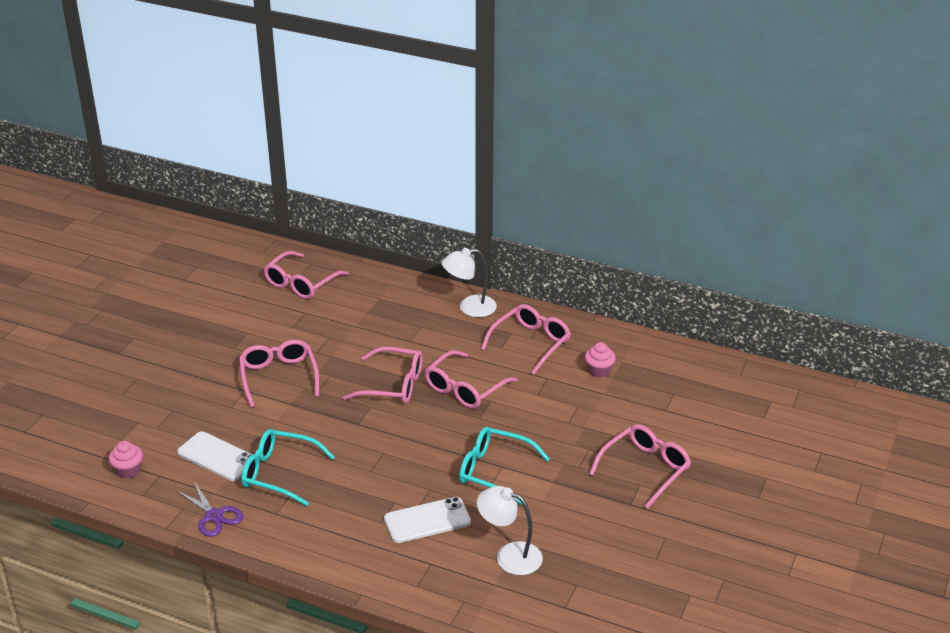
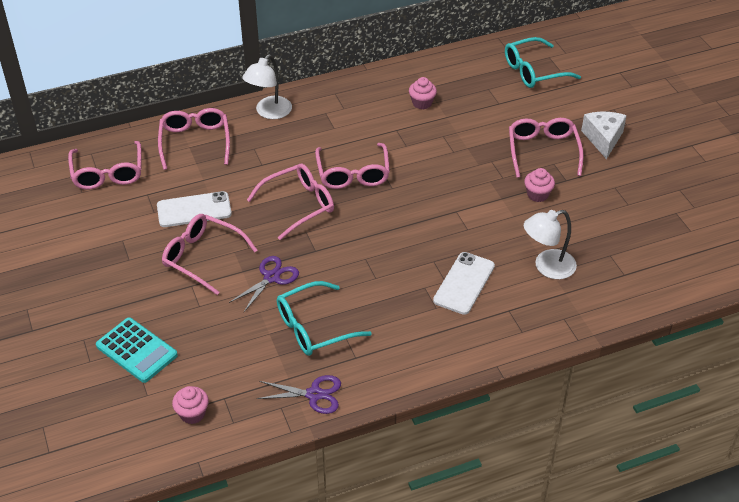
camera: 45 degrees left, 10 degrees up
white phone [177,431,252,481] -> white phone moved to [157,191,232,227]
turquoise glasses [459,427,550,506] -> turquoise glasses moved to [505,37,581,88]
pink glasses [481,304,571,375] -> pink glasses moved to [158,108,230,170]
none -> turquoise calculator [96,317,178,383]
none -> purple scissors [229,256,299,312]
none -> pink cupcake [524,168,555,202]
none -> white cheese [581,112,627,159]

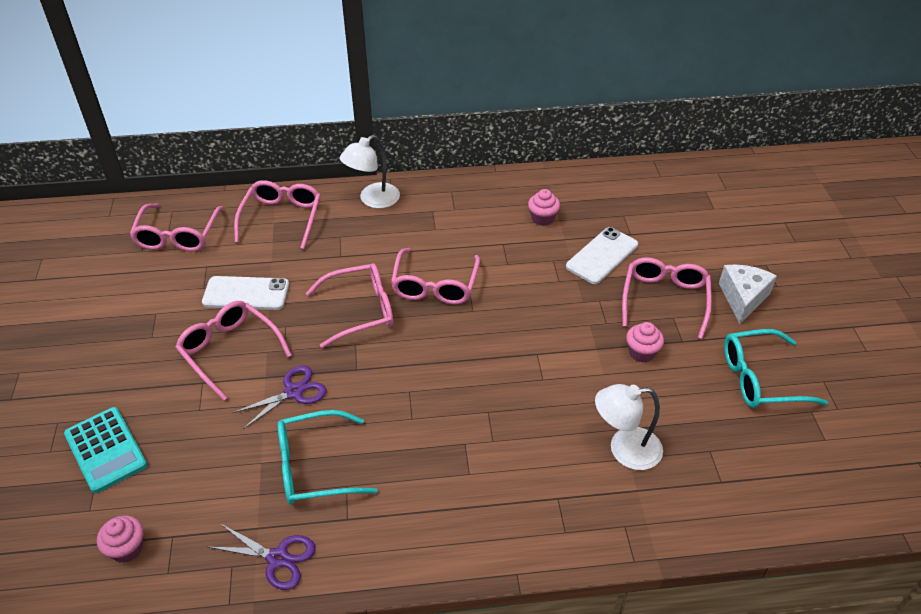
camera: 15 degrees right, 0 degrees up
white phone [433,252,495,315] -> white phone moved to [566,227,638,284]
turquoise glasses [505,37,581,88] -> turquoise glasses moved to [724,329,828,408]

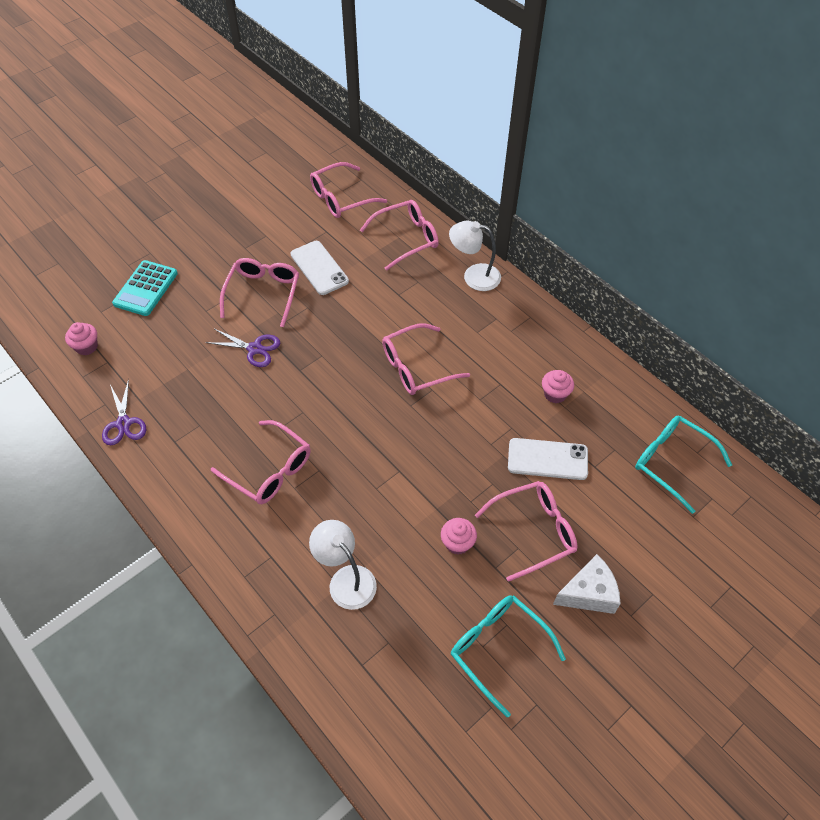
camera: 55 degrees right, 10 degrees up
turquoise glasses [278,410,378,505] -> turquoise glasses moved to [635,416,732,514]
pink glasses [306,263,393,348] -> pink glasses moved to [211,420,311,504]

